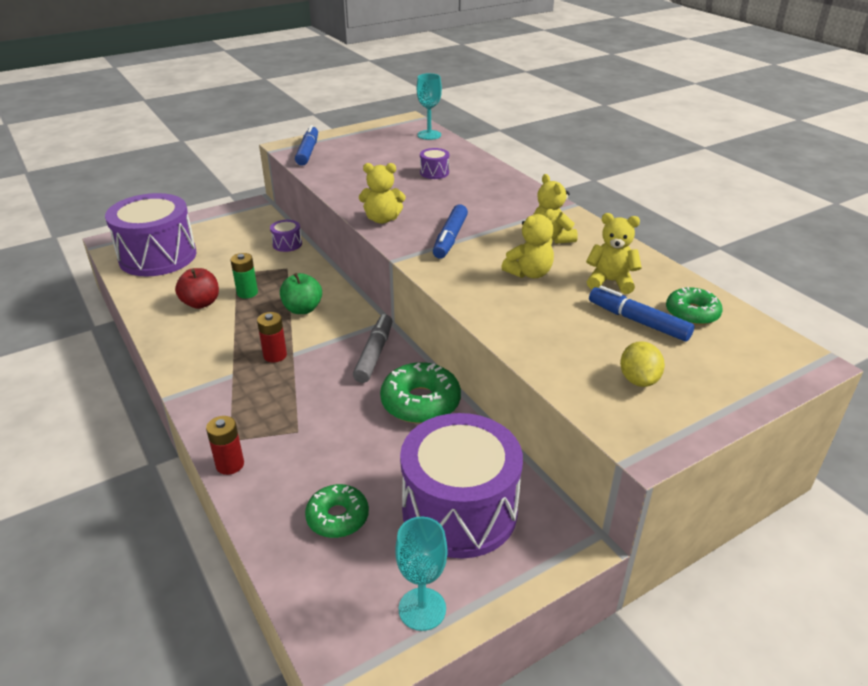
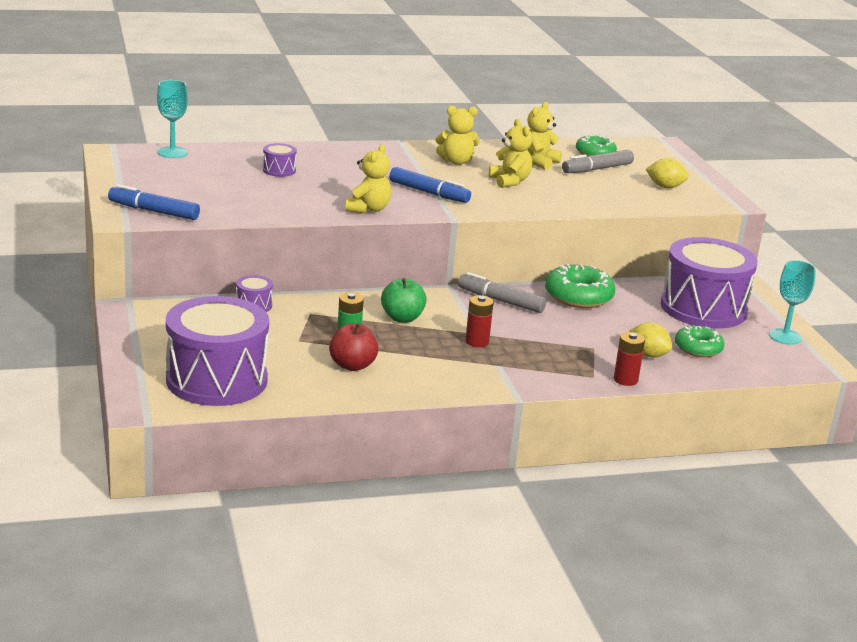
camera: 75 degrees left, 10 degrees down
blue marker [589,286,695,341] -> grey marker [562,150,634,173]
none -> yellow lemon [630,322,672,358]

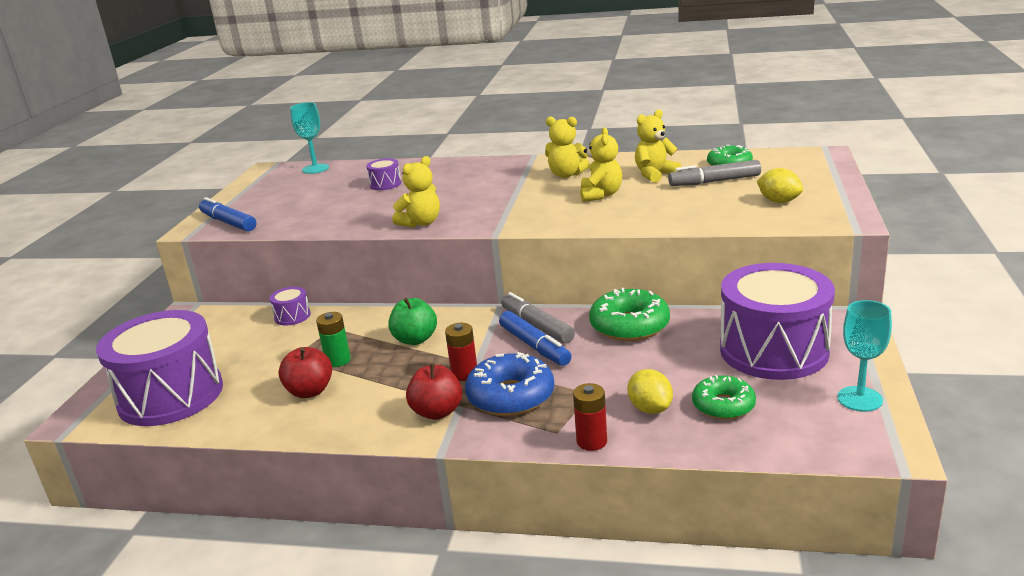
camera: 30 degrees right, 0 degrees up
blue marker [389,167,471,203] -> blue marker moved to [499,311,572,366]
none -> red apple [406,363,462,420]
none -> blue donut [465,352,554,416]

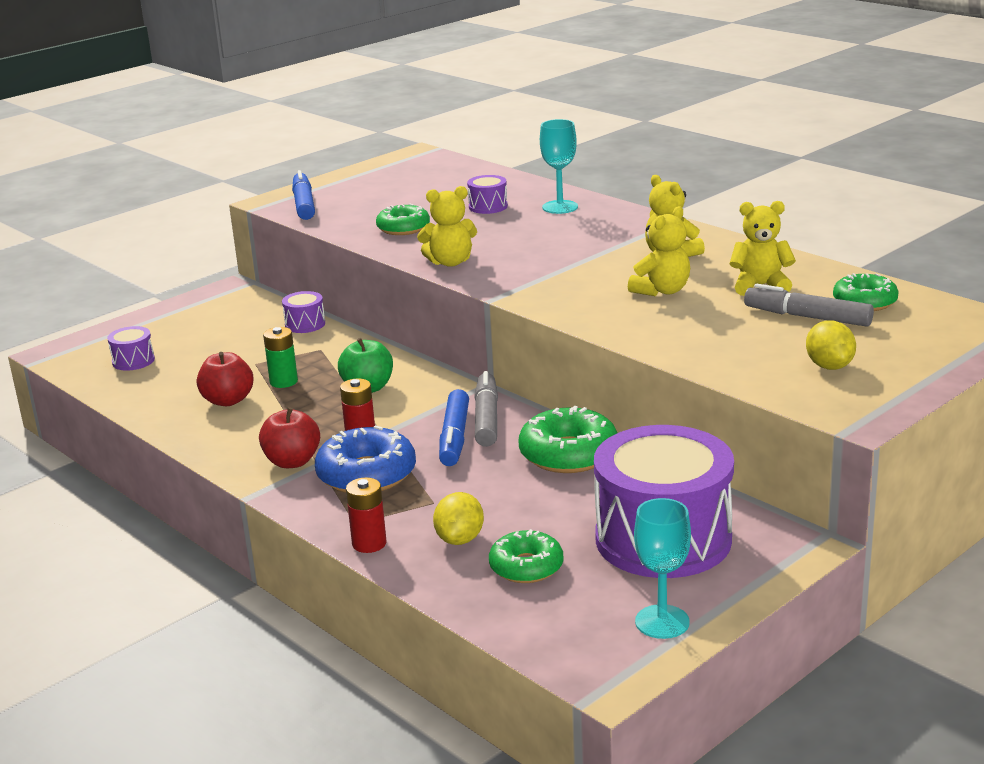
camera: 35 degrees right, 0 degrees up
purple drum [96,310,223,426] -> purple drum [107,326,155,371], size x0.40
turquoise goblet [290,102,329,174] -> turquoise goblet moved to [540,119,578,214]
none -> green donut [376,204,430,235]

